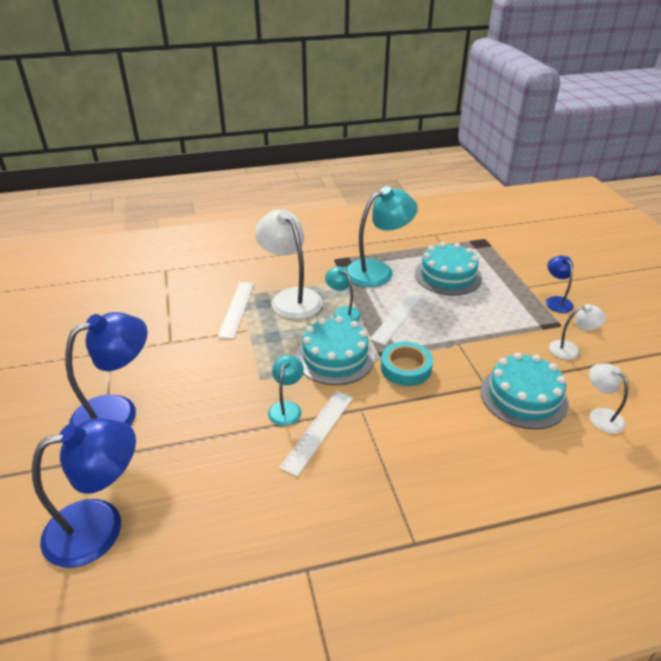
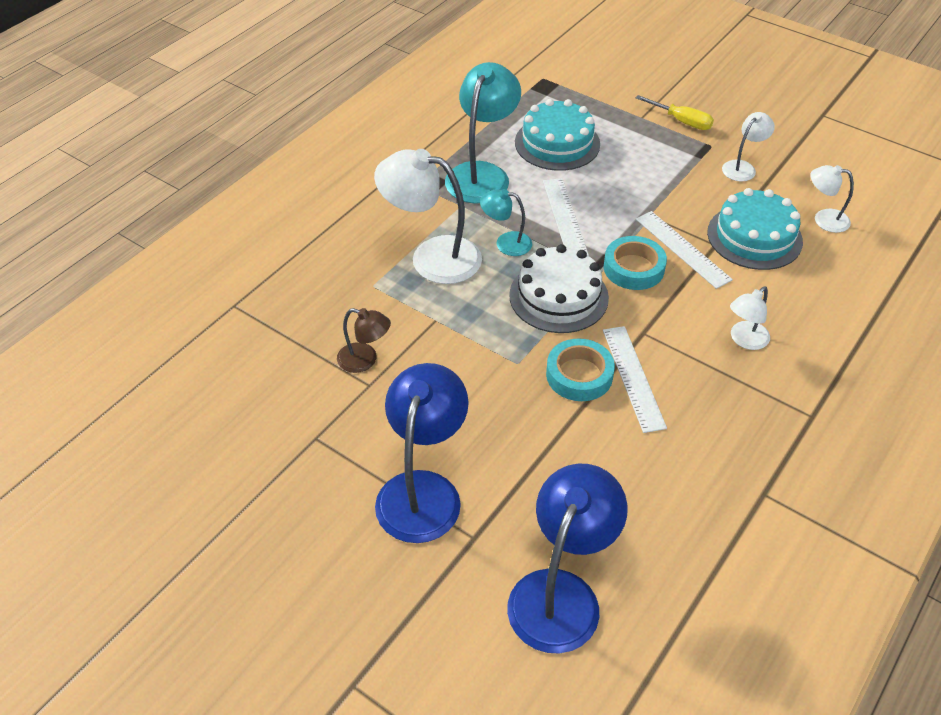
camera: 40 degrees left, 10 degrees up
white ruler [218,282,254,339] -> white ruler moved to [636,211,733,289]
turquoise lamp [268,355,304,426] -> turquoise tape [546,338,615,401]
turquoise cake [296,316,375,385] -> white cake [509,244,609,333]
blue lamp [546,256,574,313] -> yellow screwdriver [636,95,714,130]
none -> brown lamp [337,308,391,373]
none -> white lamp [730,286,770,350]

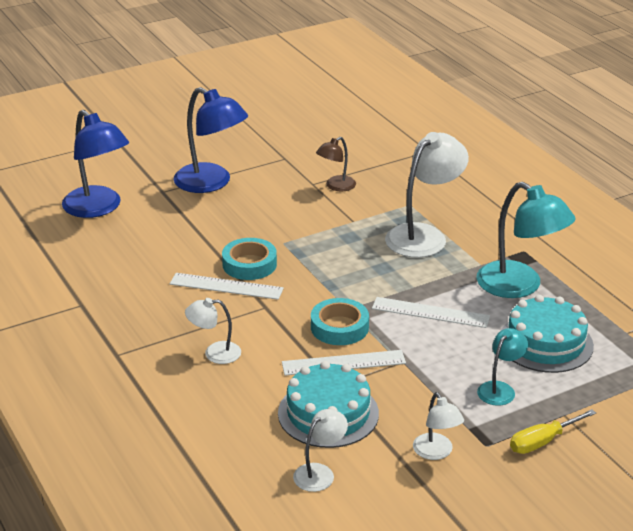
camera: 115 degrees right, 15 degrees down
turquoise lamp [480,189,532,256] -> turquoise lamp moved to [477,328,528,406]
white cake [509,244,609,333] -> none
white lamp [730,286,770,350] -> white lamp turned 75 degrees counterclockwise [185,298,241,364]

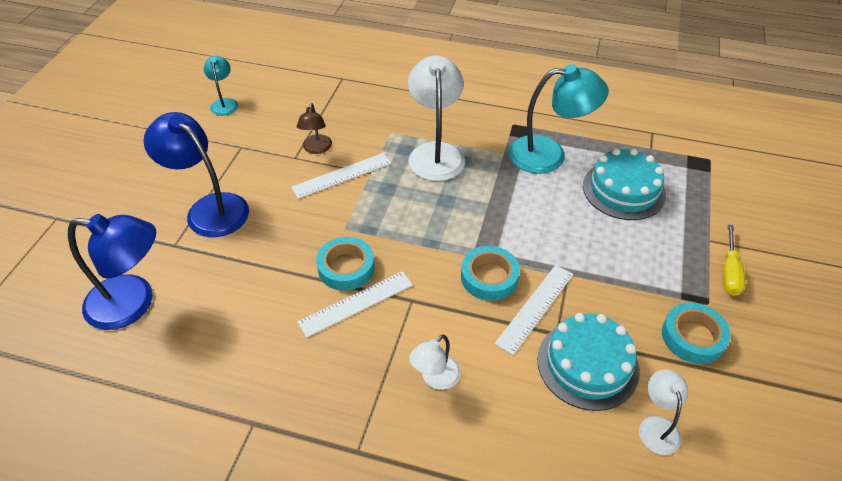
camera: 45 degrees left, 15 degrees up
blue lamp [174,87,248,193] -> blue lamp turned 135 degrees counterclockwise [143,112,249,237]
white ruler [372,297,490,328] -> white ruler moved to [291,153,391,199]
white lamp [413,392,464,460] -> turquoise tape [662,303,731,364]
turquoise lamp [477,328,528,406] -> turquoise lamp moved to [204,56,238,116]

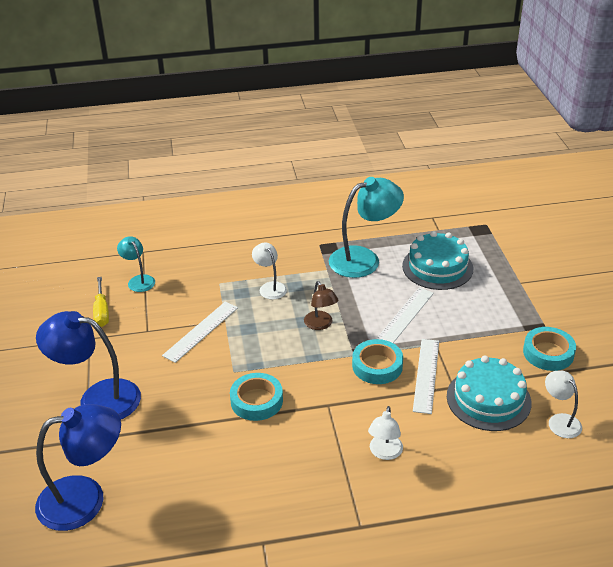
camera: 25 degrees left, 10 degrees down
turquoise lamp [204,56,238,116] -> turquoise lamp moved to [117,236,155,292]
brown lamp [297,103,332,154] -> brown lamp moved to [304,281,338,330]
white ruler [297,271,413,338] -> white ruler moved to [376,287,434,343]
white lamp [408,55,465,181] -> white lamp [252,243,287,300], size x0.53
yellow screwdriver [723,224,745,296] -> yellow screwdriver moved to [93,277,109,327]

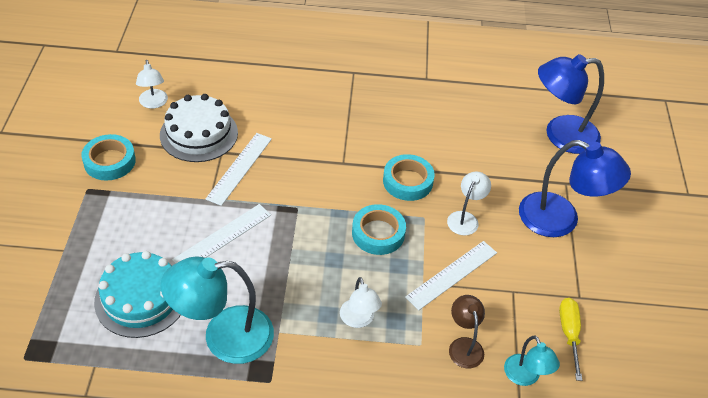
camera: 170 degrees left, 10 degrees up
brown lamp [304,281,338,330] -> brown lamp moved to [449,295,485,368]
turquoise tape [352,339,403,384] -> turquoise tape moved to [352,204,406,255]
white lamp [368,406,403,460] -> white lamp moved to [447,172,491,236]
turquoise cake [447,356,532,431] -> white cake [160,94,238,162]

